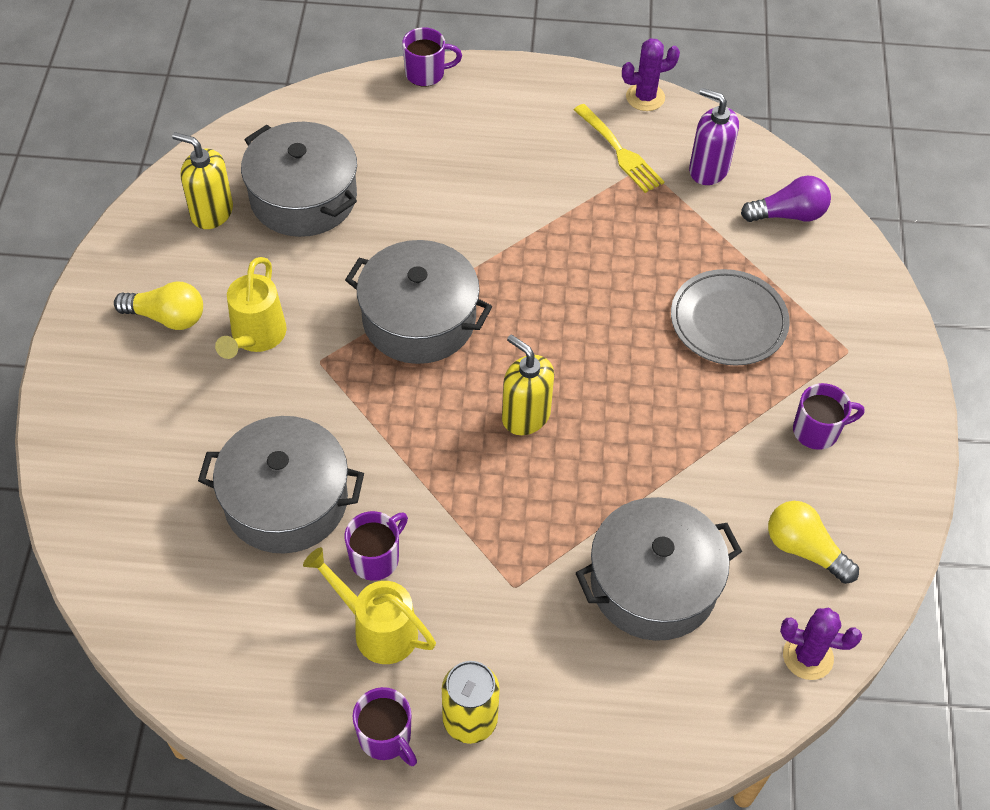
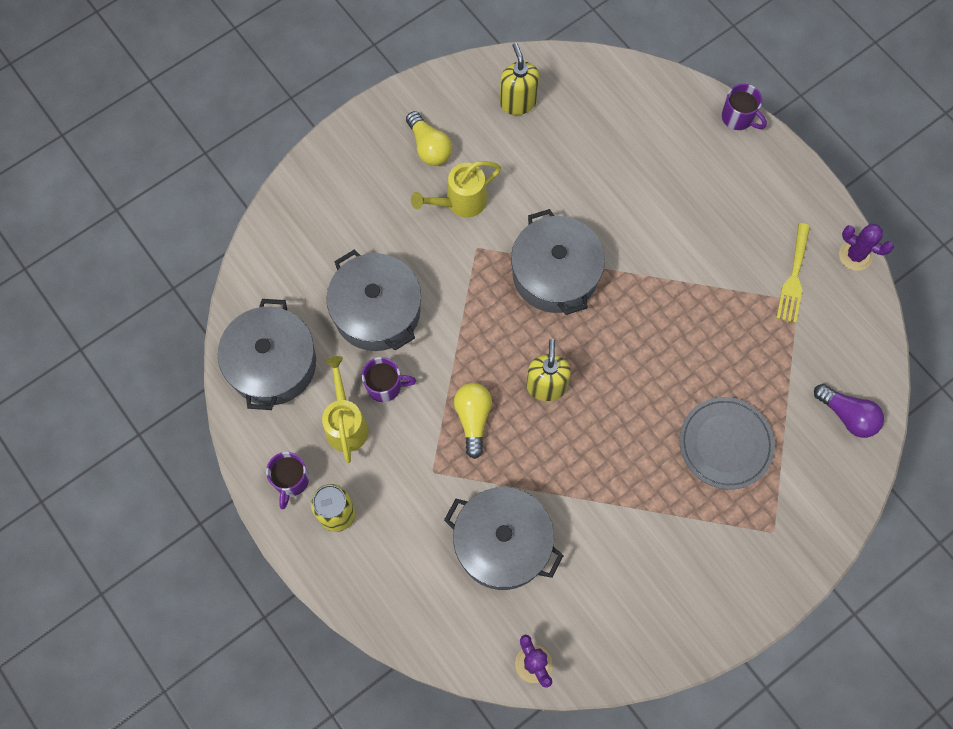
camera: 50 degrees right, 15 degrees up
grey pot [241,122,357,237] -> grey pot moved to [218,299,316,410]
purple soap dispenser [689,88,739,185] -> none
yellow light bulb [768,501,859,584] -> yellow light bulb moved to [454,383,492,459]
purple mug [793,383,864,450] -> none

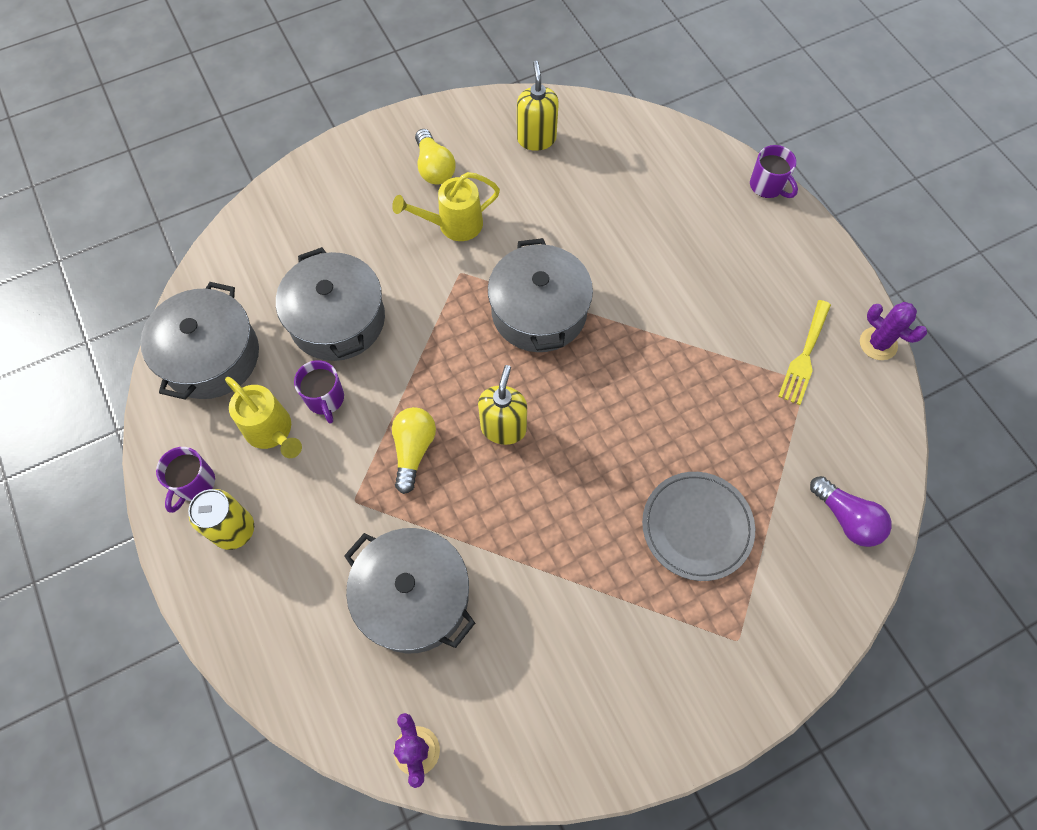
camera: 10 degrees right, 5 degrees down
yellow watering can [322,356,369,463] -> yellow watering can turned 135 degrees clockwise [225,377,302,458]
purple mug [362,357,416,402] -> purple mug turned 60 degrees clockwise [294,360,344,424]

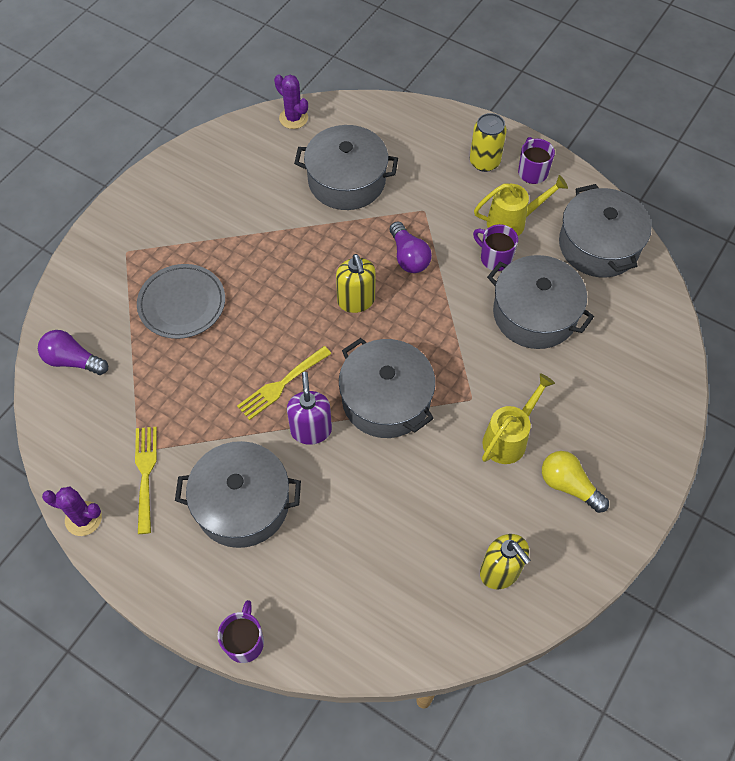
camera: 150 degrees right, 5 degrees down
yellow watering can [225,377,302,458] -> yellow watering can turned 150 degrees clockwise [474,175,568,236]
yellow light bulb [392,407,436,494] -> purple light bulb [390,222,432,273]
purple mug [750,145,798,198] -> purple mug turned 75 degrees clockwise [218,600,264,663]
none -> grey pot [175,441,301,548]
none -> yellow fork [237,346,331,420]
none -> purple soap dispenser [287,372,332,445]

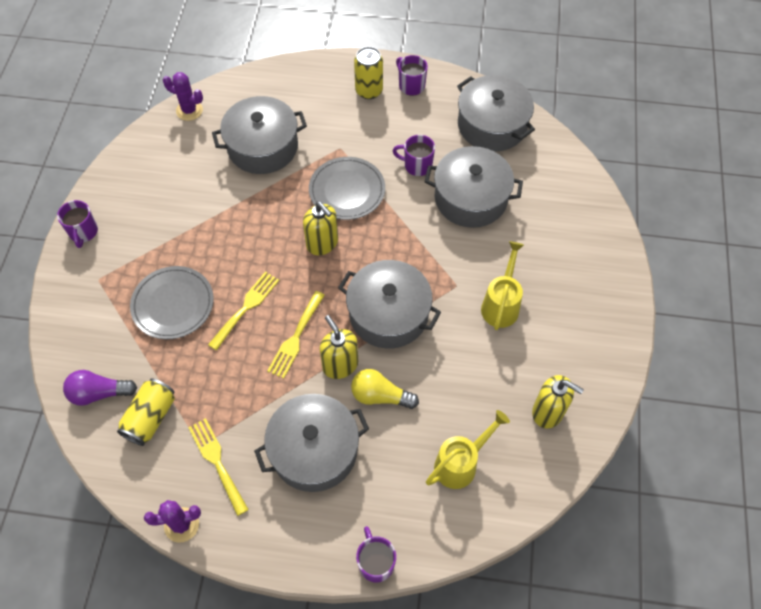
camera: 25 degrees left, 0 degrees up
purple soap dispenser [287,372,332,445] -> yellow soap dispenser [320,315,358,379]
purple light bulb [390,222,432,273] -> grey plate [309,157,385,220]
yellow watering can [474,175,568,236] -> yellow watering can moved to [426,410,510,489]
yellow light bulb [542,451,609,513] -> yellow light bulb moved to [351,369,419,409]
none -> purple mug [57,200,98,248]
none -> yellow can [117,379,175,446]
none -> yellow fork [208,272,279,351]

